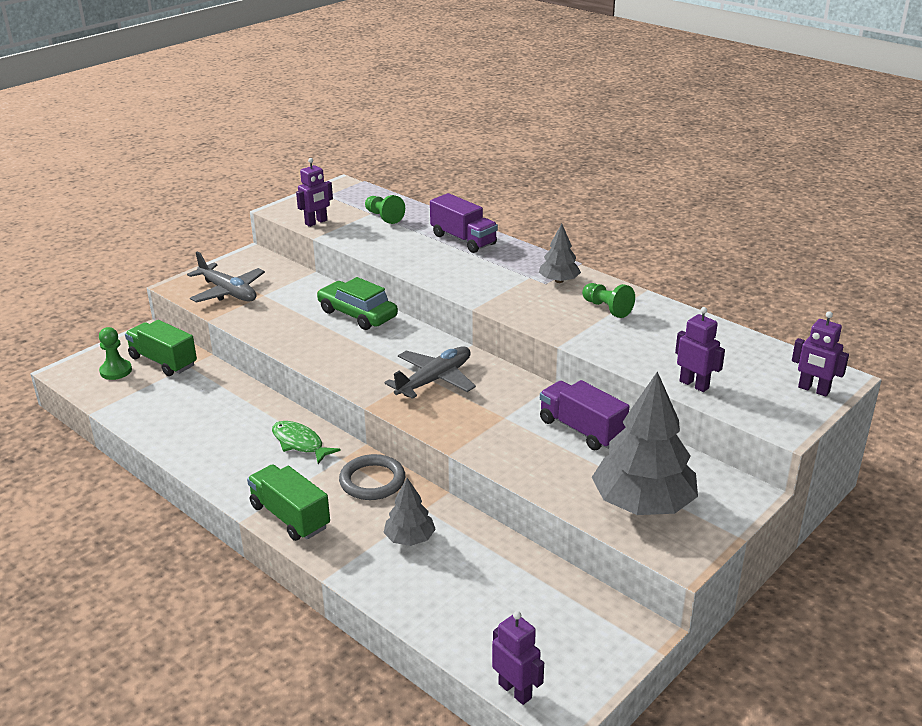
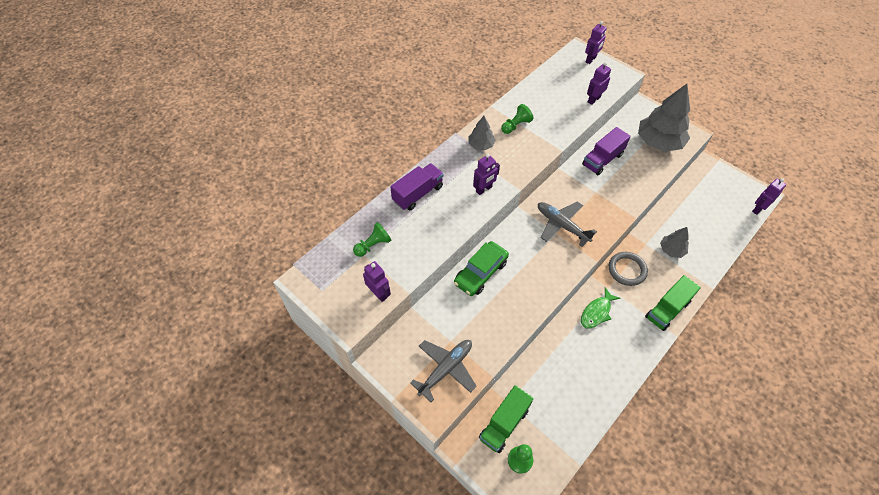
camera: 90 degrees left, 25 degrees up
none -> purple robot [473,154,500,195]

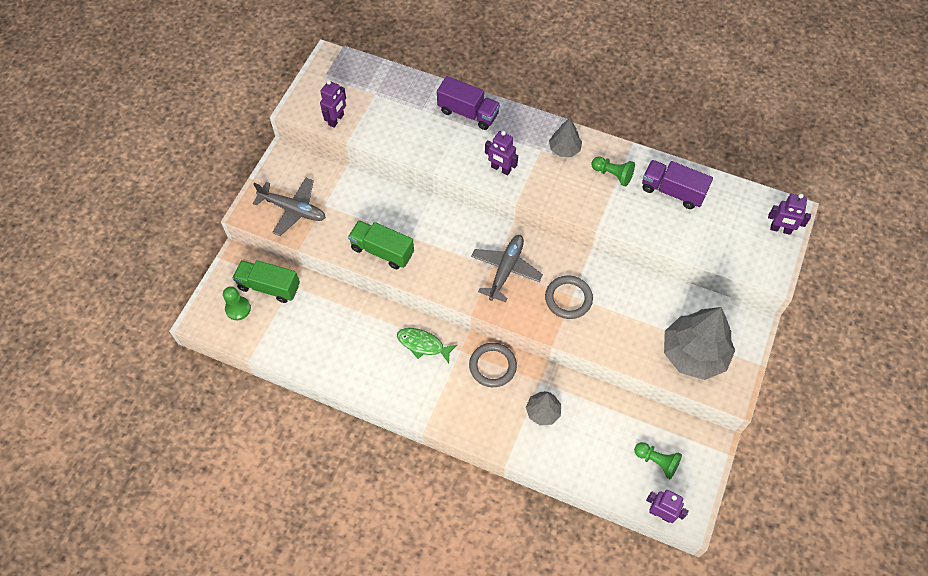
camera: 70 degrees right, 5 degrees up
green pawn [353,222,391,257] -> green pawn moved to [634,442,682,479]
green car [454,241,509,296] -> none
purple truck [582,127,631,175] -> purple truck moved to [642,160,713,209]
purple robot [587,62,611,105] -> none
green truck [645,275,701,331] -> green truck moved to [348,220,414,269]
none -> grey ring [545,276,593,319]

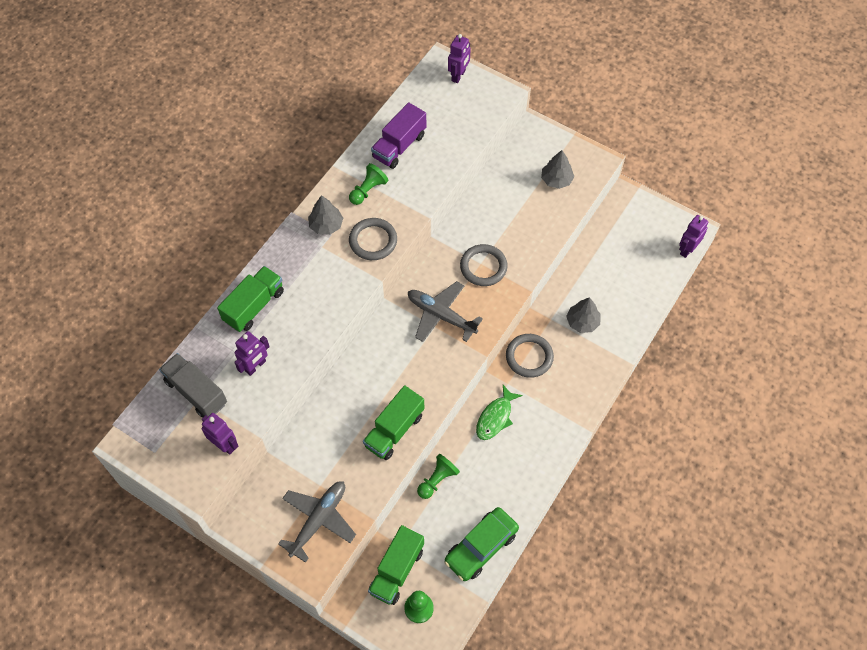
camera: 80 degrees left, 0 degrees up
purple truck [437,76,500,130] -> green truck [217,266,284,332]
purple robot [485,131,518,175] -> purple robot moved to [234,331,270,376]
green pawn [634,442,682,479] -> green pawn moved to [417,454,460,499]
grey tree [664,307,735,380] -> grey tree [541,150,574,189], size x0.51
none -> grey truck [159,353,227,418]
none -> grey ring [349,218,397,260]
none -> green car [444,507,519,581]

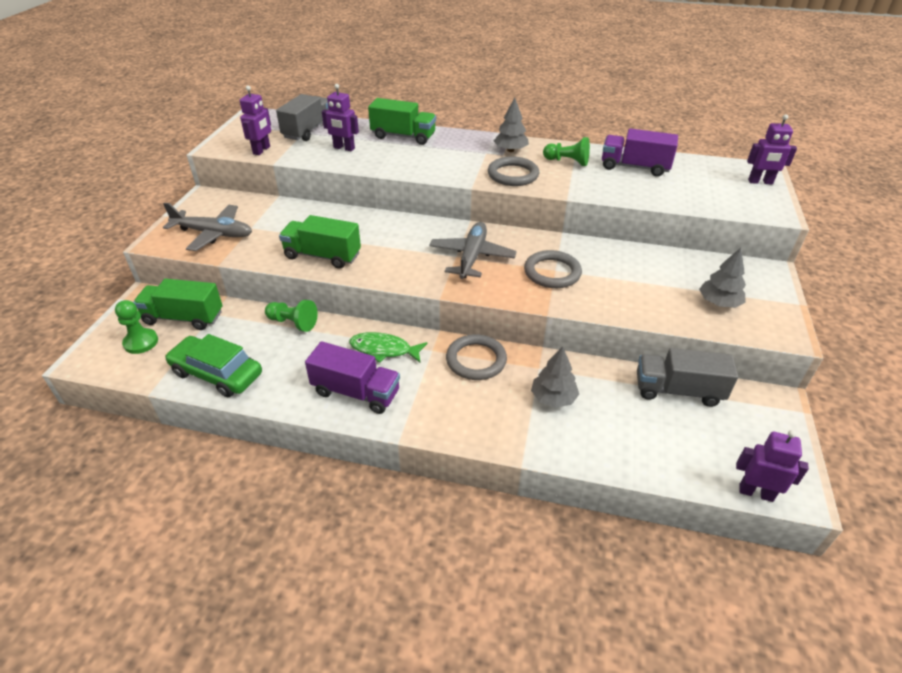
camera: 70 degrees right, 20 degrees down
none -> purple truck [305,341,400,414]
none -> grey truck [637,348,738,407]

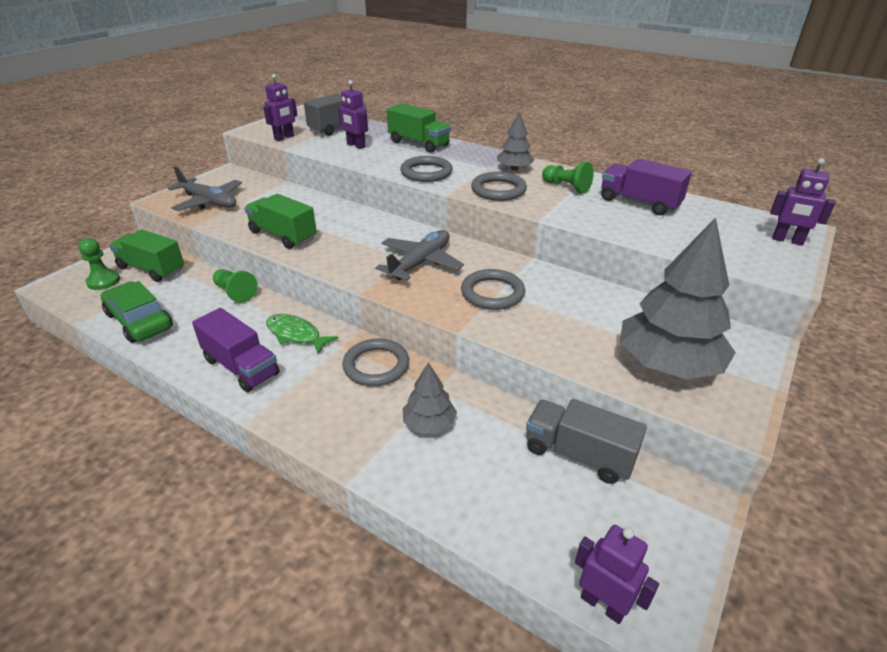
camera: 20 degrees right, 5 degrees down
grey tree [699,248,746,308] -> grey tree [620,218,736,379], size x1.95
none -> grey ring [400,156,453,182]

